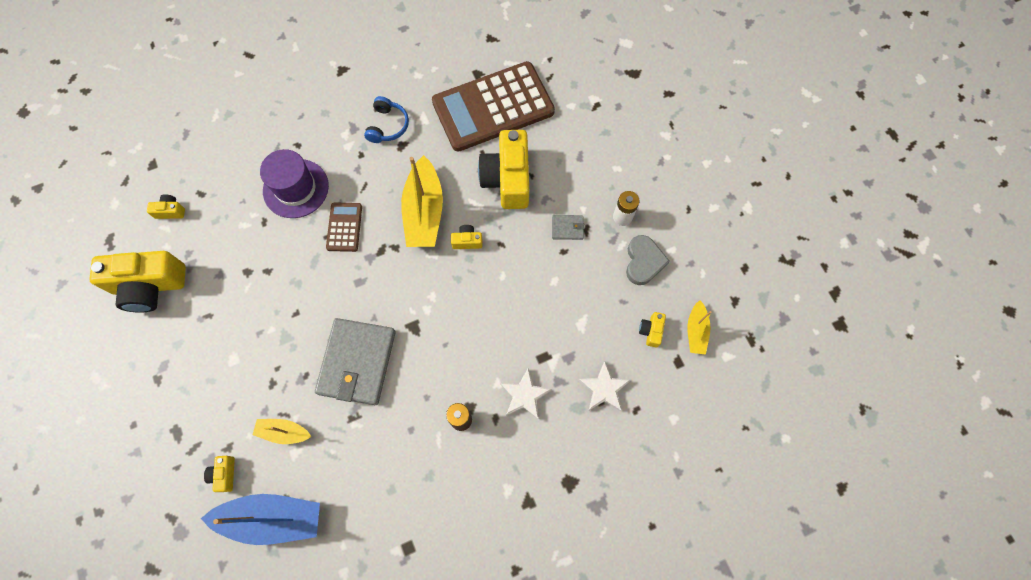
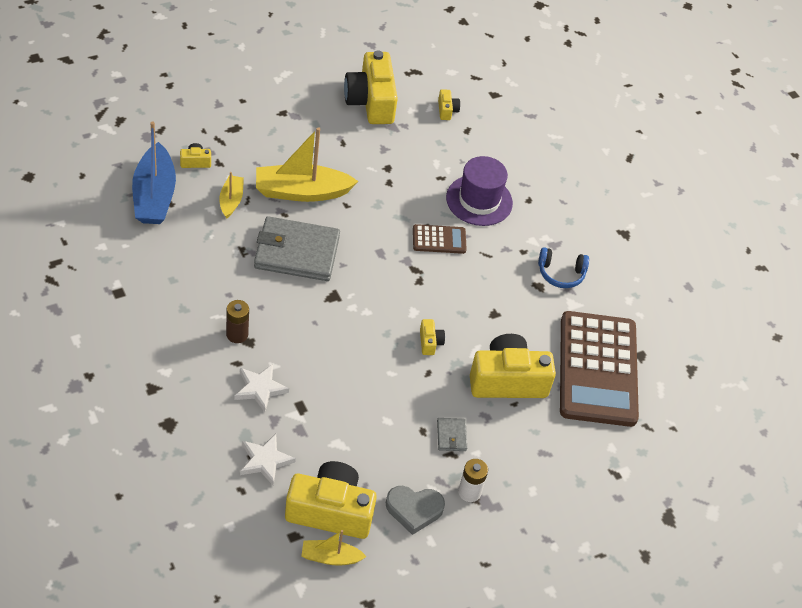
camera: 80 degrees right, 20 degrees down
yellow boat [401,155,443,247] -> yellow boat moved to [256,127,358,202]
brown calculator [432,61,555,152] -> brown calculator turned 150 degrees counterclockwise [560,311,639,427]
yellow camera [639,312,666,348] -> yellow camera [285,461,377,539], size x2.35

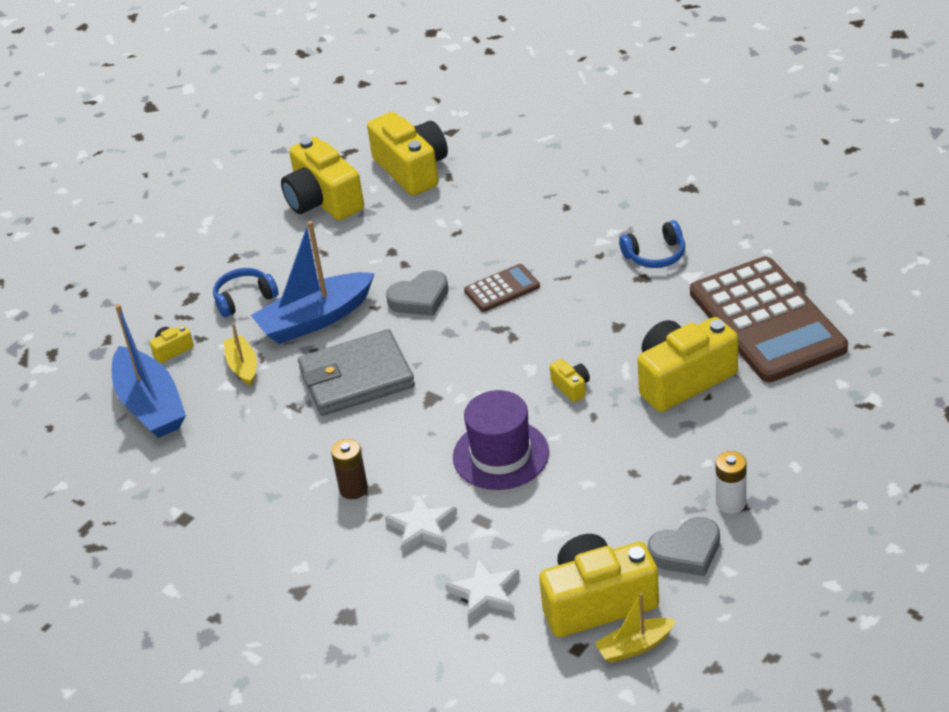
camera: 15 degrees left, 10 degrees down
yellow boat [256,127,358,202] -> blue boat [251,221,375,344]
grey wallet [437,418,467,451] -> none
yellow camera [438,89,460,120] -> yellow camera [367,112,448,196], size x2.35
purple hat [446,156,513,226] -> purple hat moved to [453,390,549,490]
none -> blue headphones [213,268,278,317]
none -> grey heart [386,270,449,316]

